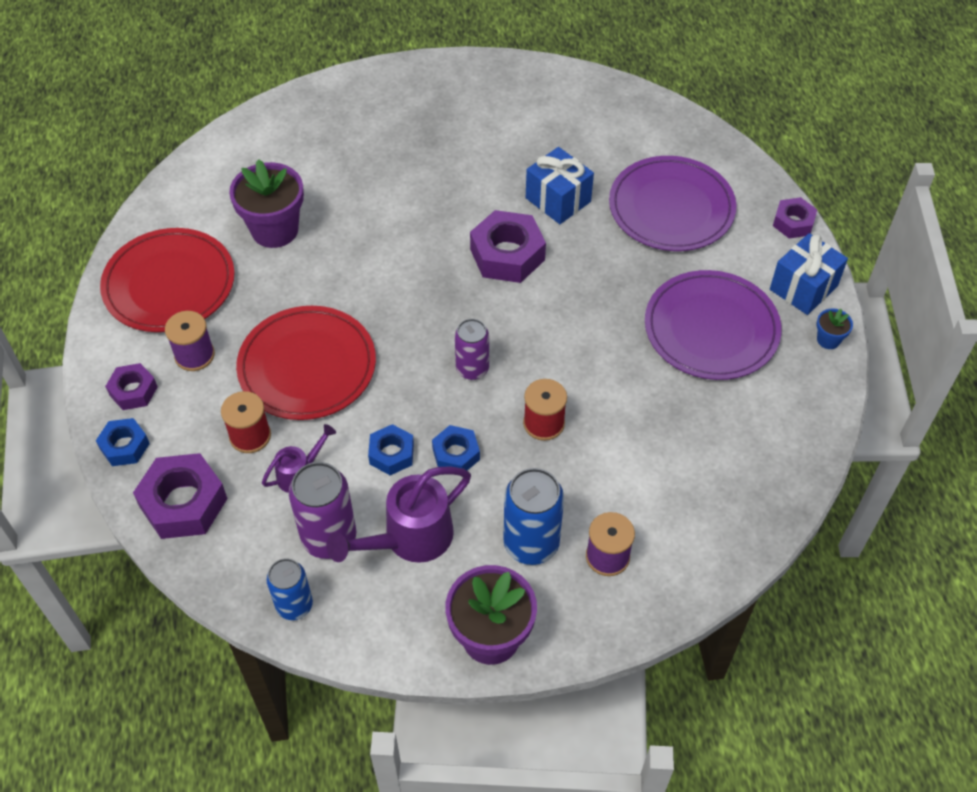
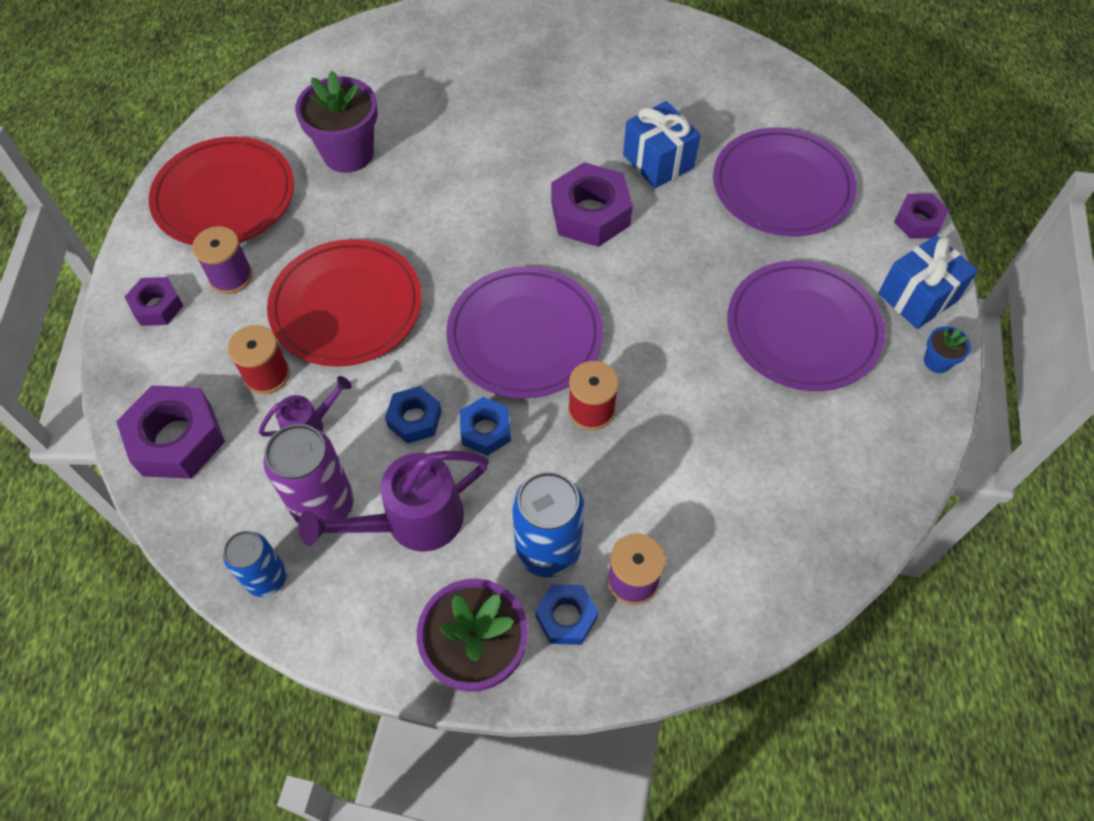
camera: 10 degrees right, 5 degrees up
blue nut [96,418,150,466] -> blue nut moved to [535,584,598,645]
purple can [455,319,489,380] -> purple plate [446,266,603,399]

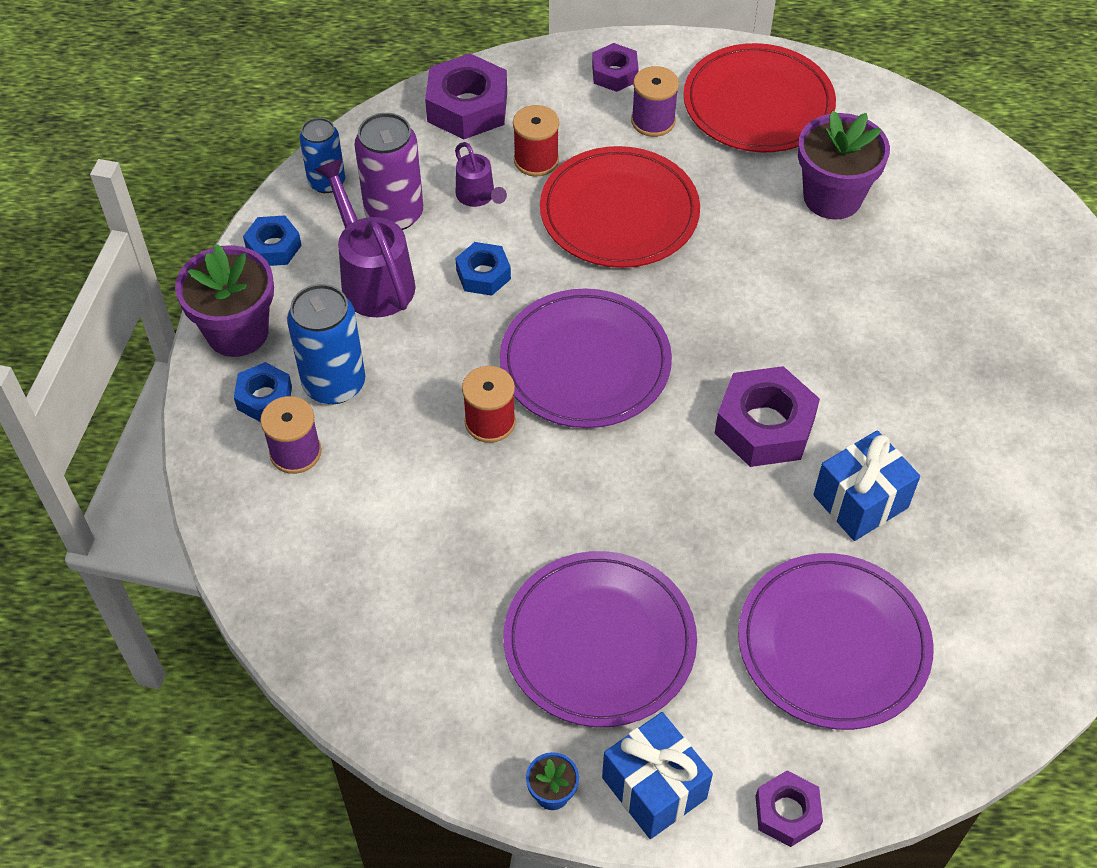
camera: 90 degrees right, 5 degrees down
blue nut [460,397,511,456] -> blue nut moved to [243,215,302,266]

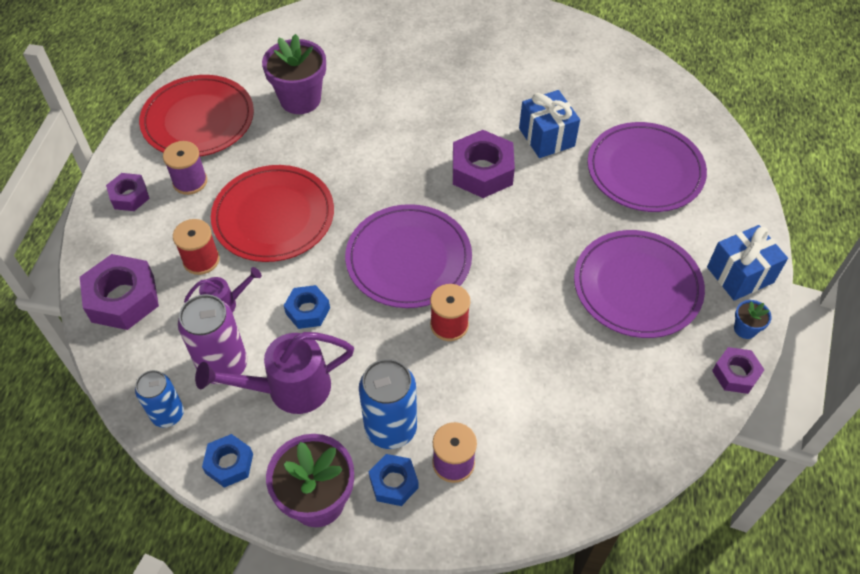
camera: 80 degrees left, 0 degrees up
purple nut [755,771,823,847] -> purple nut moved to [712,347,764,394]

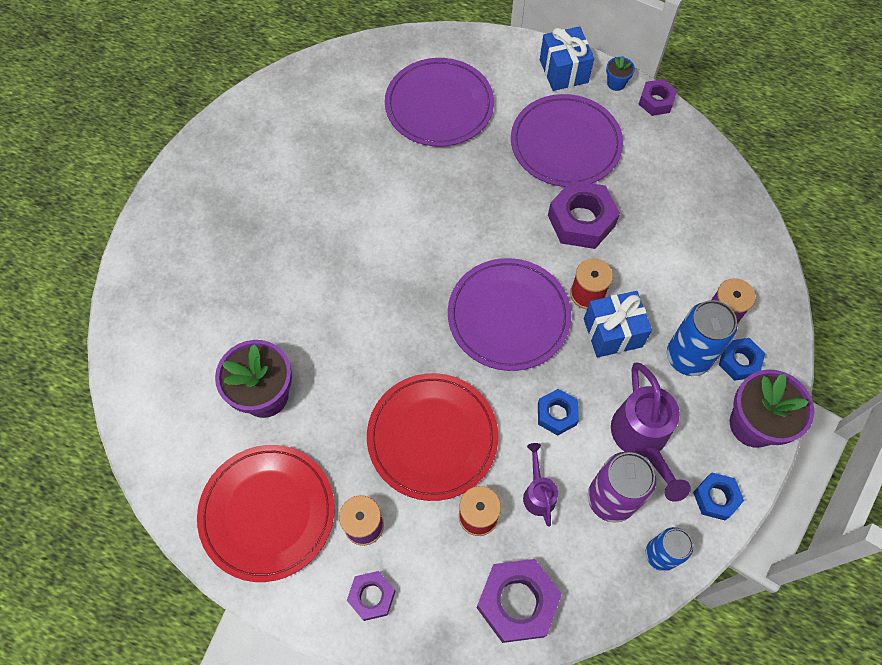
camera: 80 degrees left, 10 degrees up
purple nut [453,130,515,198] -> purple nut moved to [548,180,620,249]
blue gift [519,90,580,158] -> blue gift moved to [584,291,652,357]

